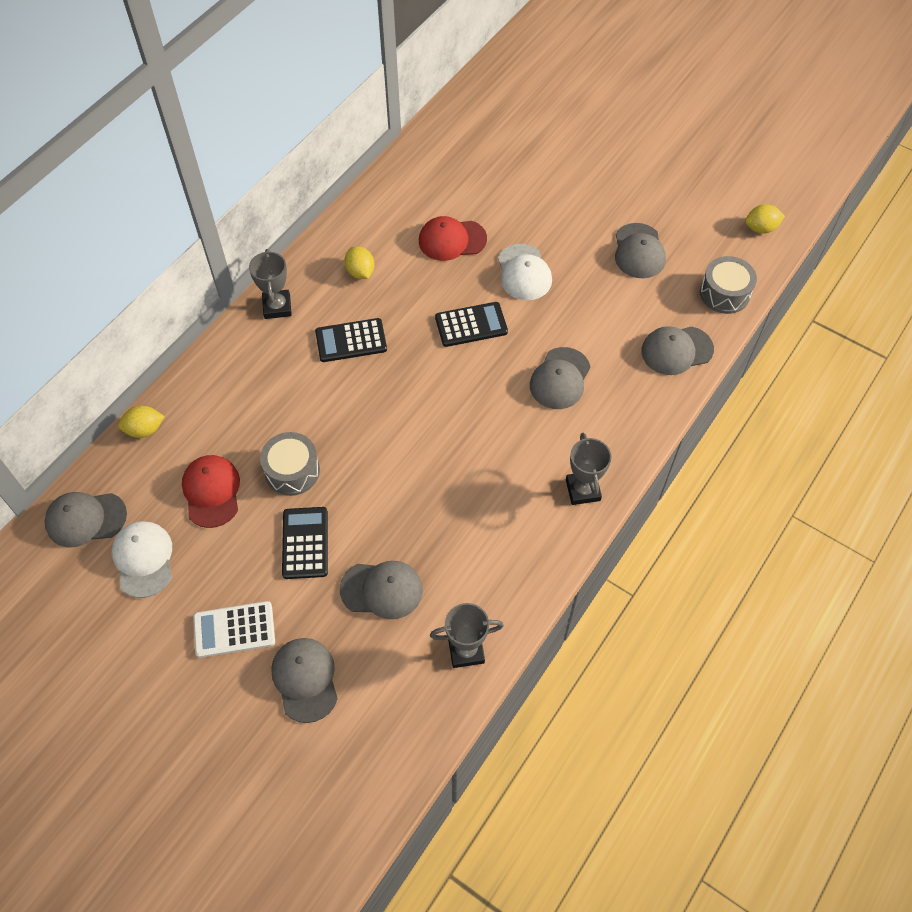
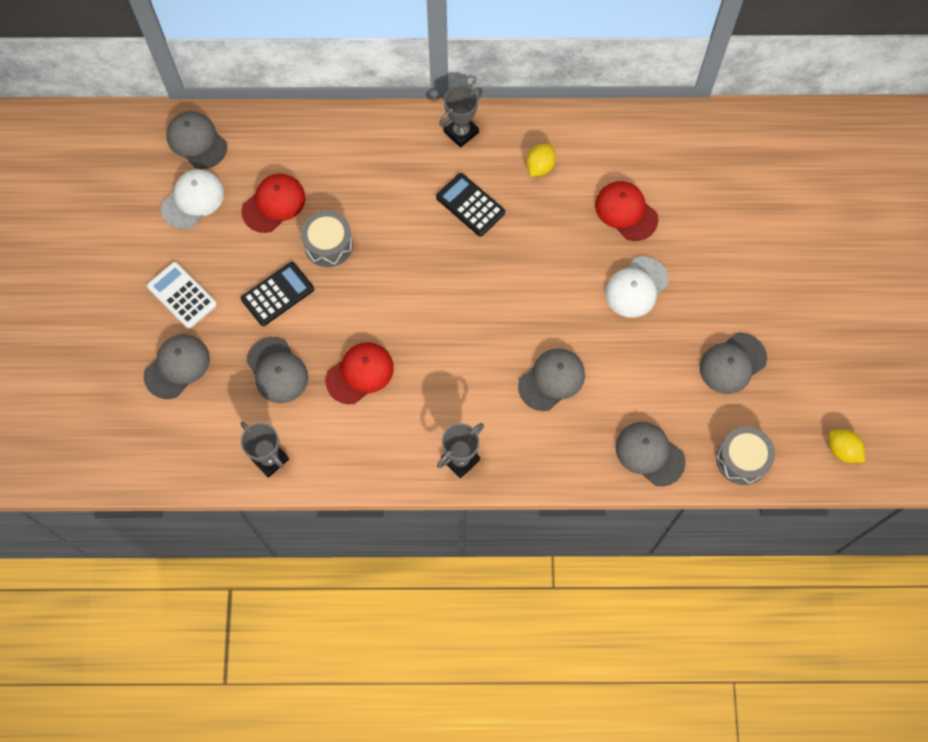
camera: 55 degrees right, 10 degrees up
yellow lemon [118,406,165,438] -> none
black calculator [435,302,508,347] -> none
grey cap [530,347,590,409] -> grey cap turned 150 degrees clockwise [518,348,585,411]
none -> red cap [325,342,394,404]

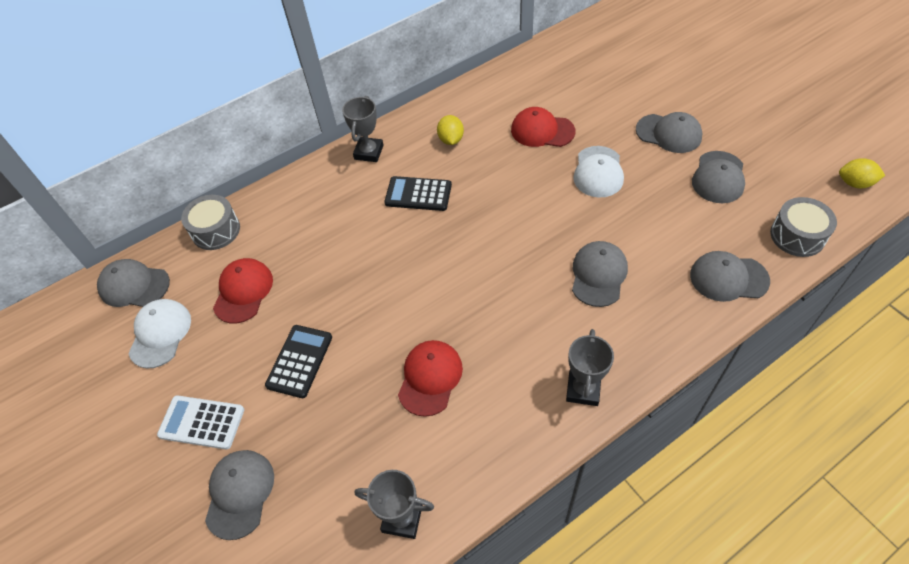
camera: 30 degrees left, 15 degrees down
grey cap [246,337,308,403] -> grey cap moved to [636,112,702,153]
grey drum [301,210,353,267] -> grey drum moved to [181,195,240,250]

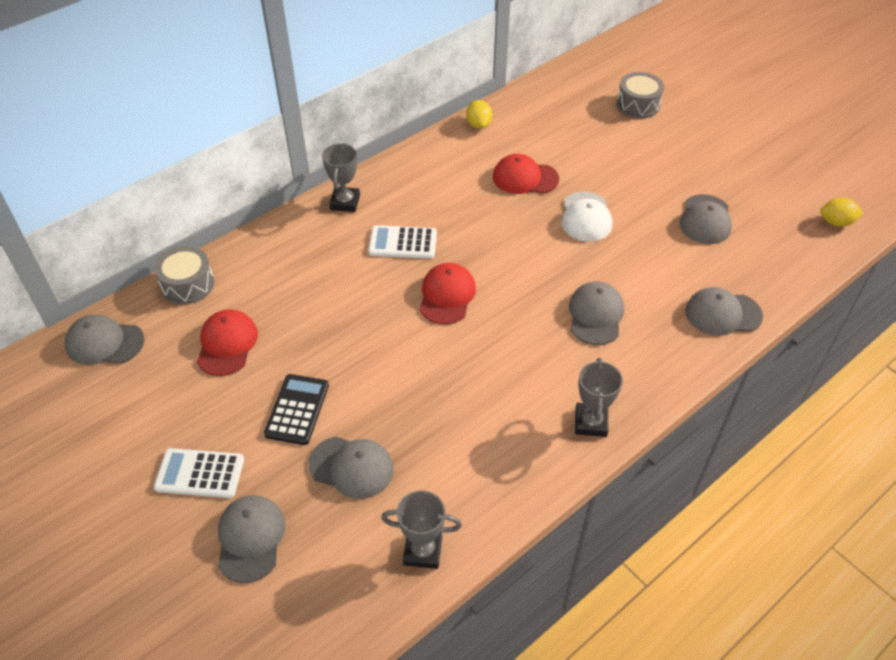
camera: 10 degrees left, 5 degrees down
white cap [128,299,191,369] -> none
black calculator [384,176,452,211] -> white calculator [368,225,437,259]
red cap [398,340,463,417] -> red cap moved to [420,263,476,325]
yellow lemon [437,115,464,145] -> yellow lemon moved to [466,100,493,129]
grey cap [636,112,702,153] -> grey cap moved to [308,437,393,499]
grey drum [770,197,837,257] -> grey drum moved to [617,72,664,119]

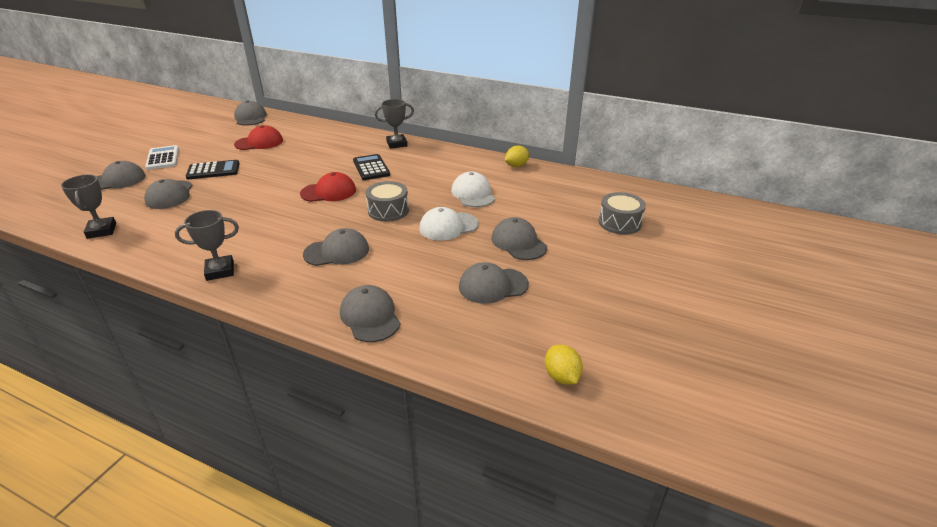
camera: 65 degrees right, 15 degrees down
grey drum [154,246,214,305] -> grey drum moved to [366,181,409,222]
white calculator [368,225,437,259] -> black calculator [353,154,390,180]
red cap [493,154,559,194] -> white cap [451,171,495,207]
none -> grey cap [491,217,547,260]

